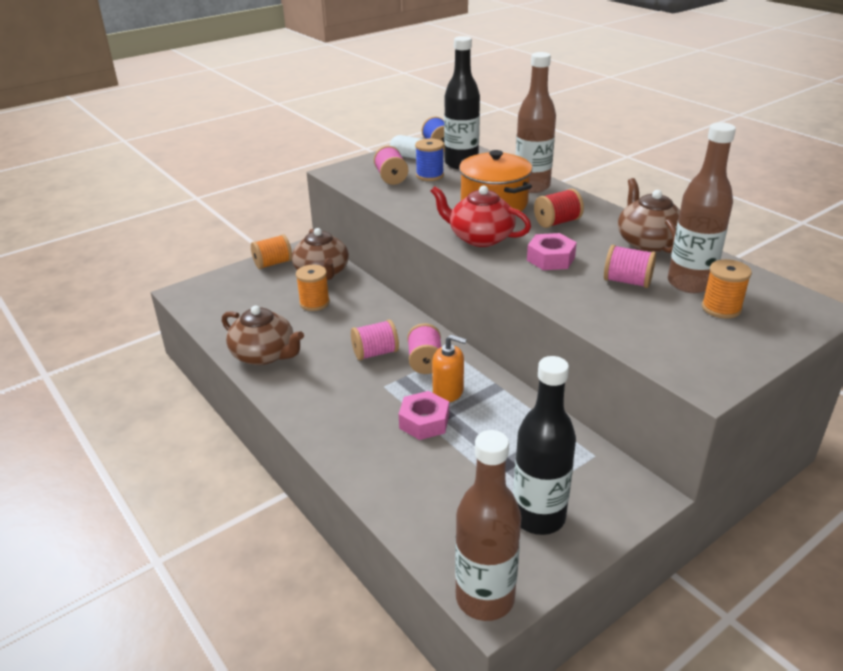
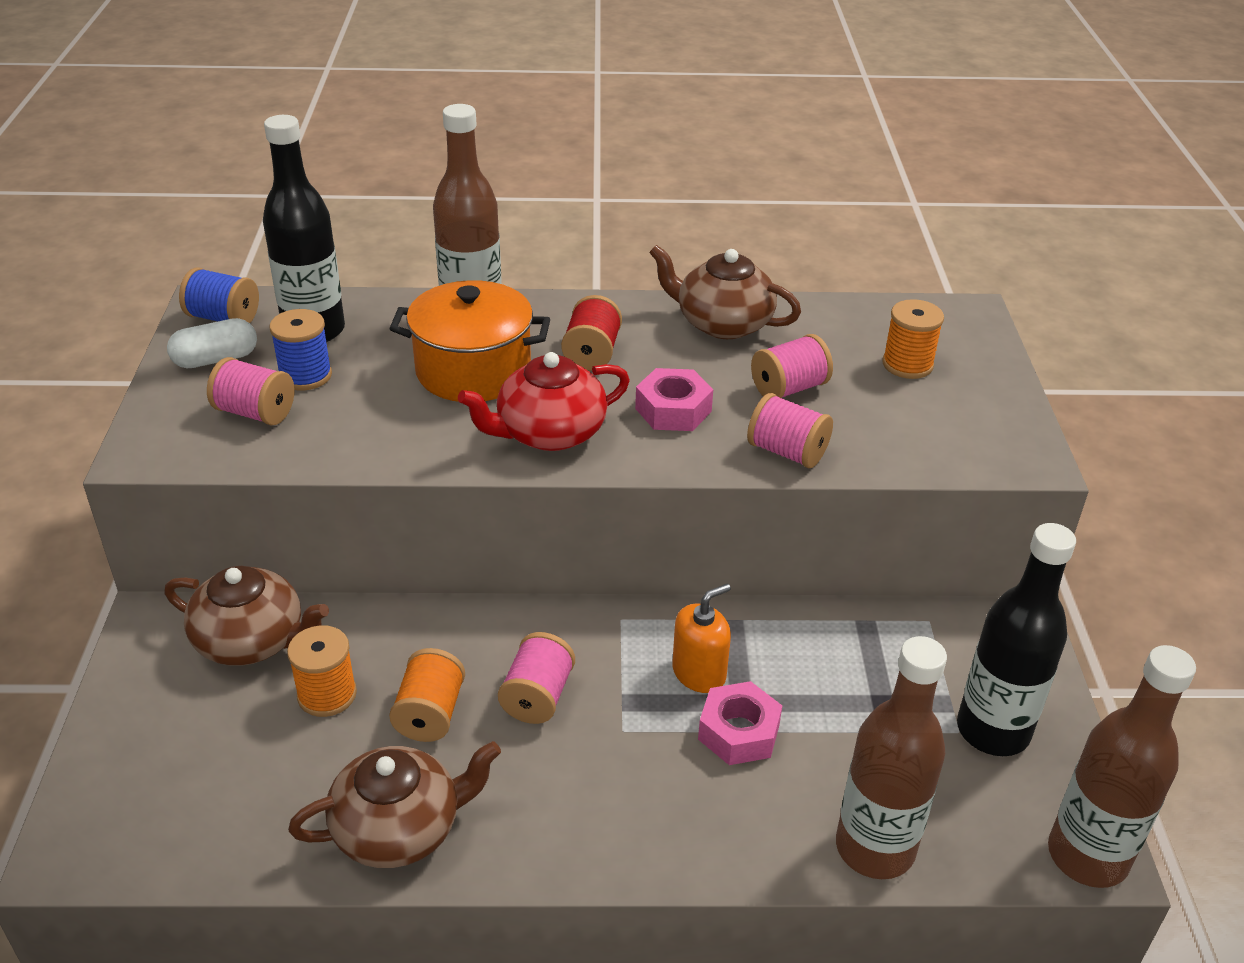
camera: 55 degrees left, 5 degrees up
orange spool [251,234,292,269] -> orange spool moved to [389,648,465,742]
pink spool [407,323,441,374] -> pink spool moved to [747,393,833,468]
brown bottle [668,122,736,293] -> brown bottle moved to [836,636,947,879]

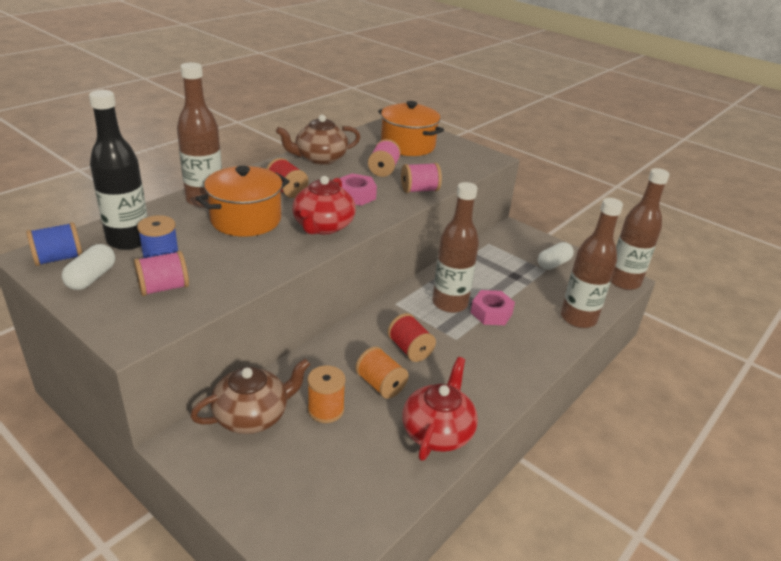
camera: 50 degrees left, 5 degrees down
brown teapot [288,741,501,868] -> red teapot [402,357,478,461]
pink spool [498,632,575,724] -> red spool [388,313,436,362]
orange soap dispenser [672,584,731,693] -> brown bottle [432,182,479,313]
orange spool [882,299,944,379] -> orange pot [378,101,444,156]
black bottle [957,523,1076,756] -> white capsule [538,242,574,270]

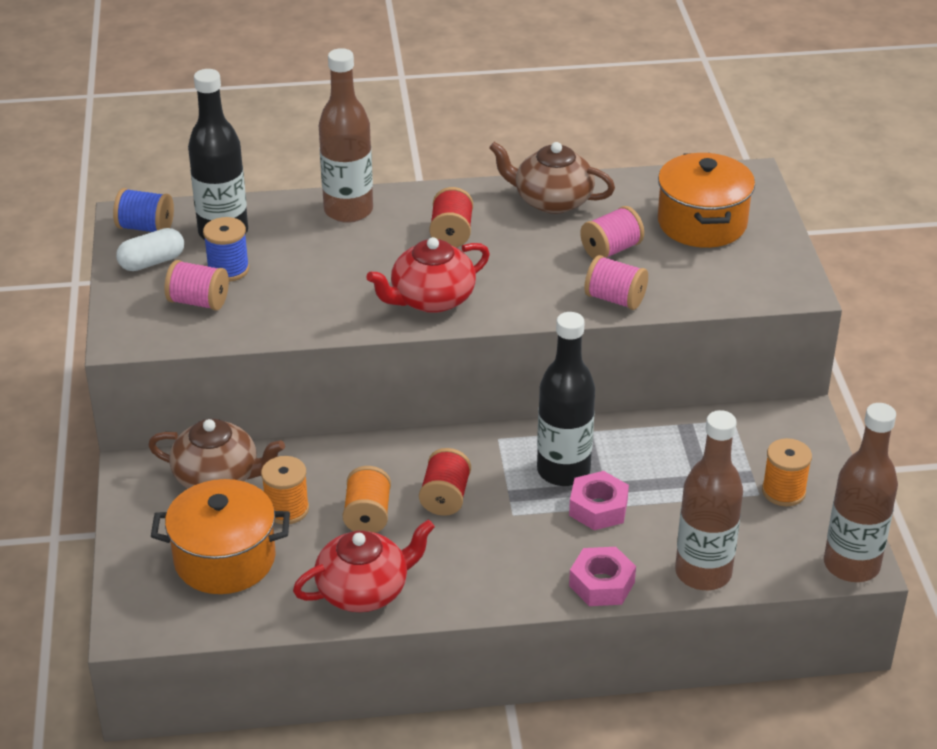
camera: 45 degrees right, 5 degrees up
orange pot [196,166,290,237] -> orange pot moved to [151,479,290,594]
pink nut [340,173,377,206] -> pink nut moved to [569,547,636,606]
brown bottle [432,182,479,313] -> black bottle [537,312,595,486]
white capsule [538,242,574,270] -> orange spool [762,438,812,506]

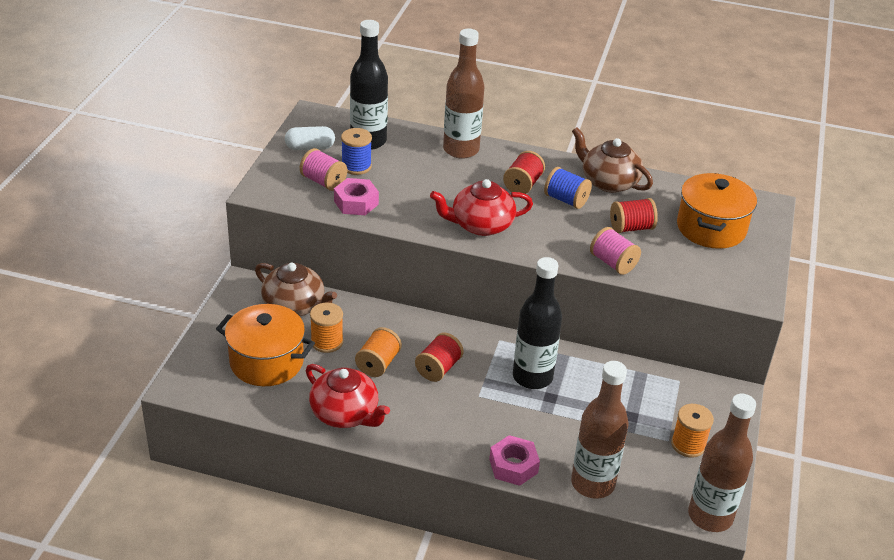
camera: 20 degrees right, 0 degrees up
blue spool [113,188,174,232] -> blue spool moved to [544,167,592,209]
red teapot [293,519,435,612] -> red teapot turned 45 degrees clockwise [306,364,390,428]
pink nut [569,471,629,530] -> pink nut moved to [334,178,379,215]
pink spool [580,206,644,259] -> red spool [610,198,658,233]

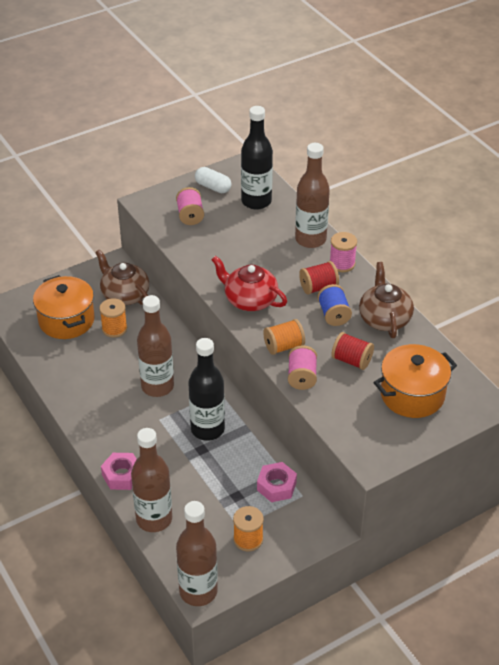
camera: 45 degrees right, 5 degrees up
brown teapot [255,263,337,316] -> brown teapot turned 150 degrees clockwise [95,250,149,305]
red teapot [306,364,390,428] -> none
pink nut [334,178,379,215] -> pink nut moved to [257,462,297,502]
blue spool [341,128,372,175] -> none
orange spool [355,327,402,377] -> orange spool moved to [264,319,305,355]
red spool [415,332,464,382] -> brown bottle [137,295,174,397]
none -> pink spool [330,232,357,272]

